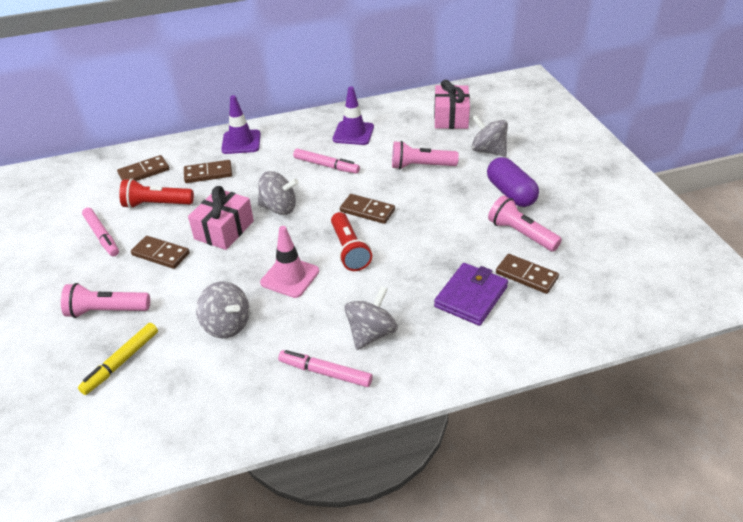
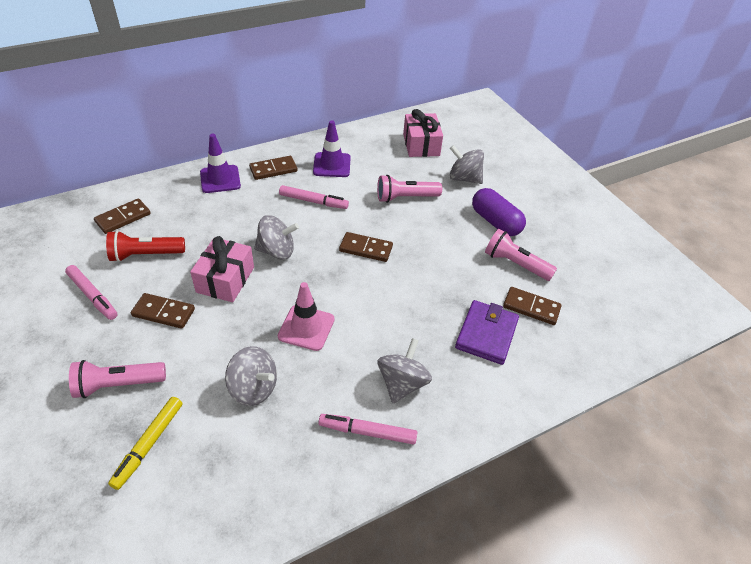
camera: 15 degrees left, 5 degrees up
brown domino [184,160,232,183] -> brown domino moved to [249,156,298,180]
red flashlight [331,212,372,271] -> none

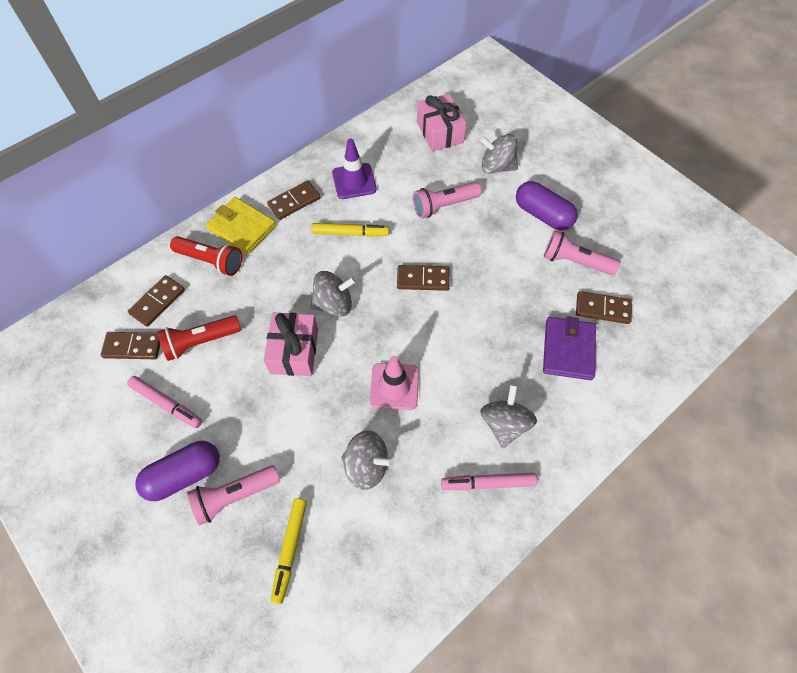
camera: 10 degrees left, 15 degrees up
brown domino [131,293,195,329] -> brown domino moved to [101,332,161,359]
purple traffic cone [200,134,241,193] -> yellow wallet [206,197,276,254]
pink marker [279,185,349,209] -> yellow marker [312,223,389,237]
none -> purple capsule [136,441,220,501]
none -> red flashlight [170,236,242,276]

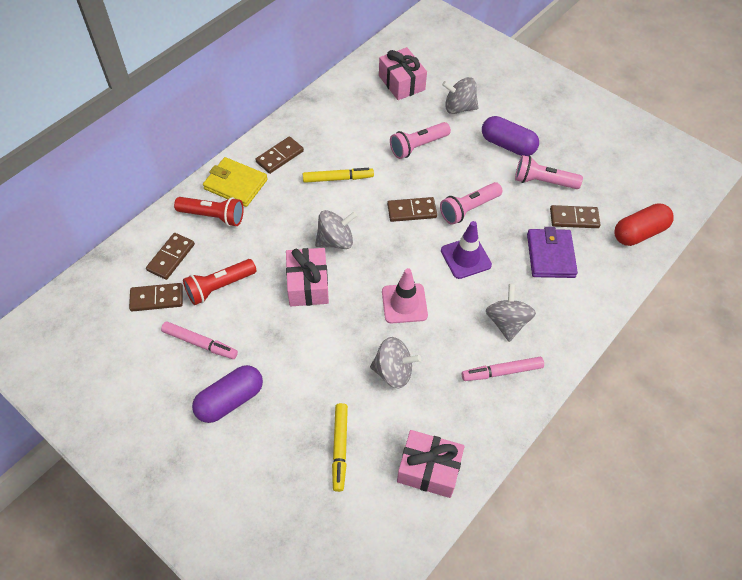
camera: 10 degrees left, 5 degrees down
pink flashlight [187,465,280,526] -> pink flashlight moved to [440,182,502,225]
purple traffic cone [332,138,377,199] -> purple traffic cone moved to [441,221,492,279]
none -> pink gift [397,430,465,498]
none -> red capsule [614,203,674,246]

